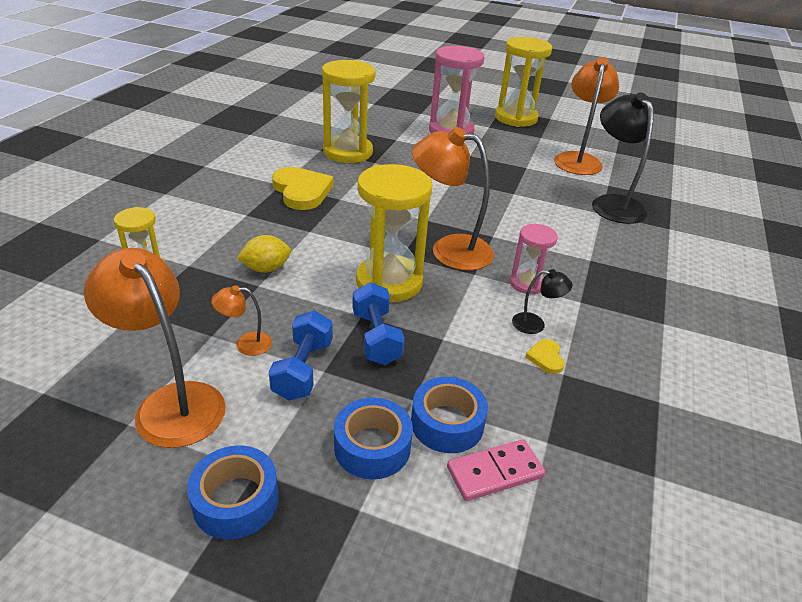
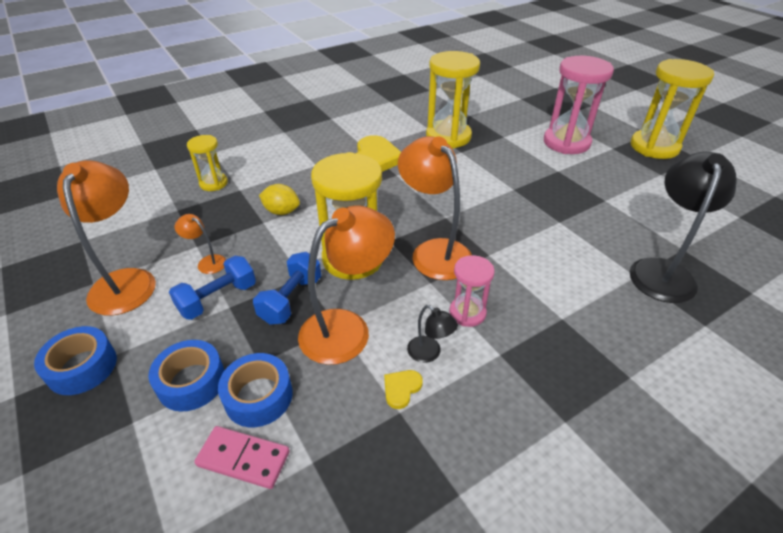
camera: 40 degrees right, 5 degrees up
orange lamp [554,57,619,175] -> orange lamp moved to [298,205,395,365]

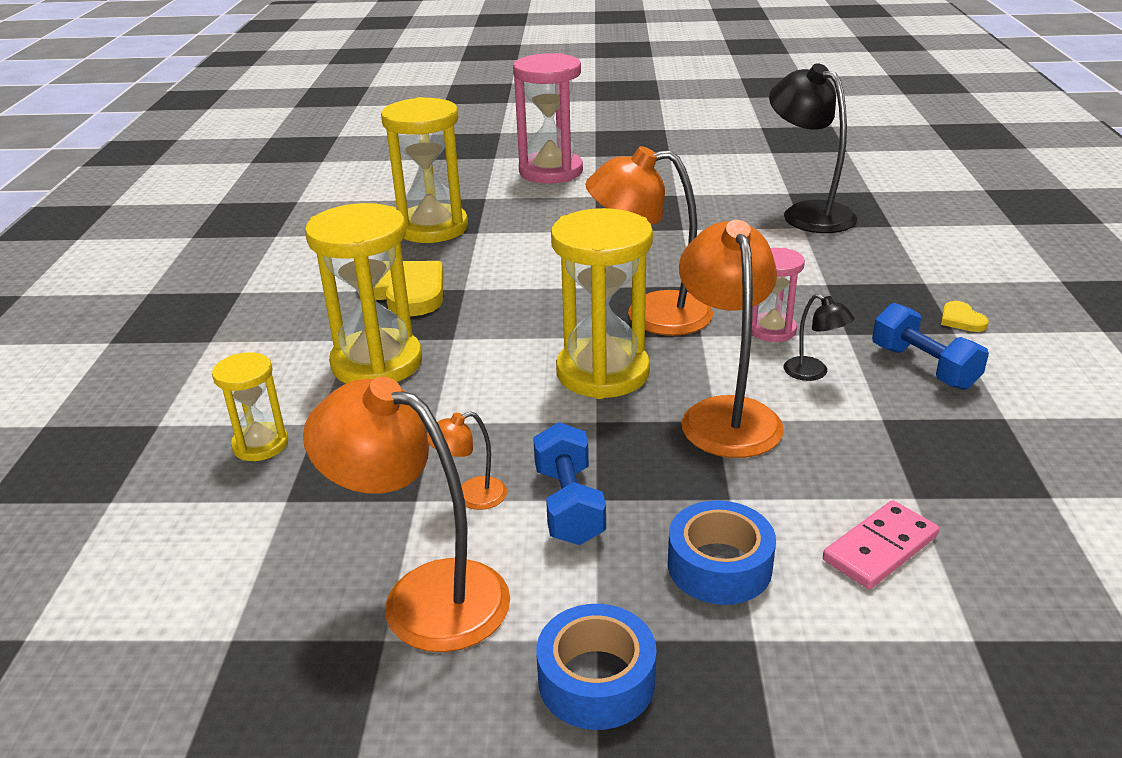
camera: 55 degrees left, 10 degrees down
blue tape [218,353,293,427] -> none
blue dumbbell [253,252,321,324] -> blue dumbbell moved to [872,303,989,390]
yellow lemon [259,184,300,215] -> none
yellow heart [384,370,423,409] -> yellow heart moved to [941,301,989,332]
black lamp [407,305,458,363] -> black lamp turned 60 degrees clockwise [784,294,854,381]
yellow hourglass [631,59,714,159] -> yellow hourglass moved to [305,203,422,384]

